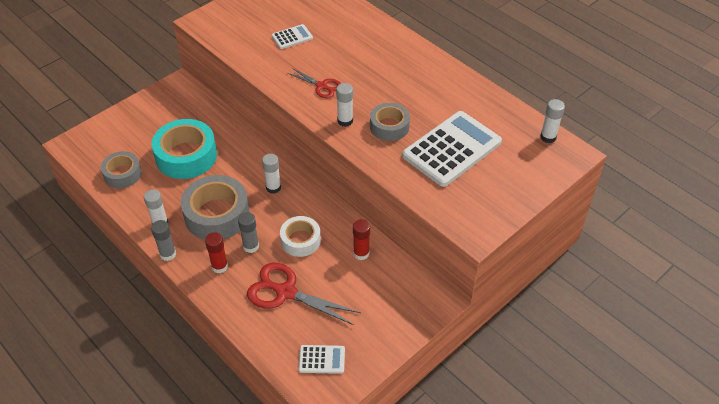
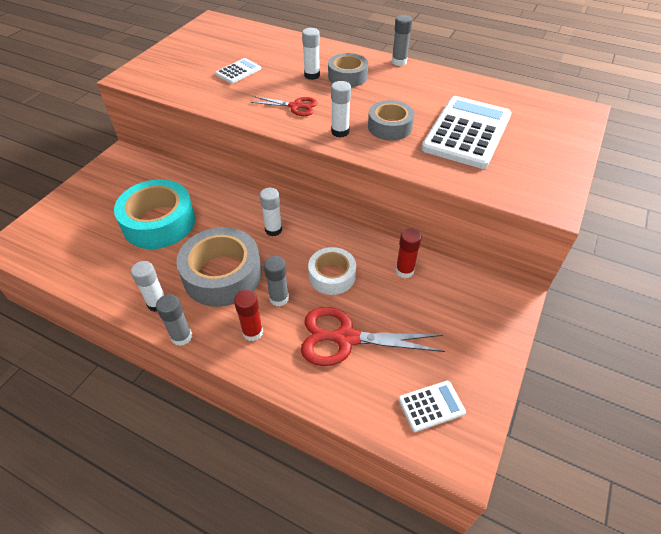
camera: 20 degrees left, 0 degrees up
grey tape [101,151,142,188] -> grey tape moved to [328,53,368,87]
white glue stick [540,99,565,143] -> white glue stick moved to [302,28,320,80]
none -> grey glue stick [392,15,412,66]

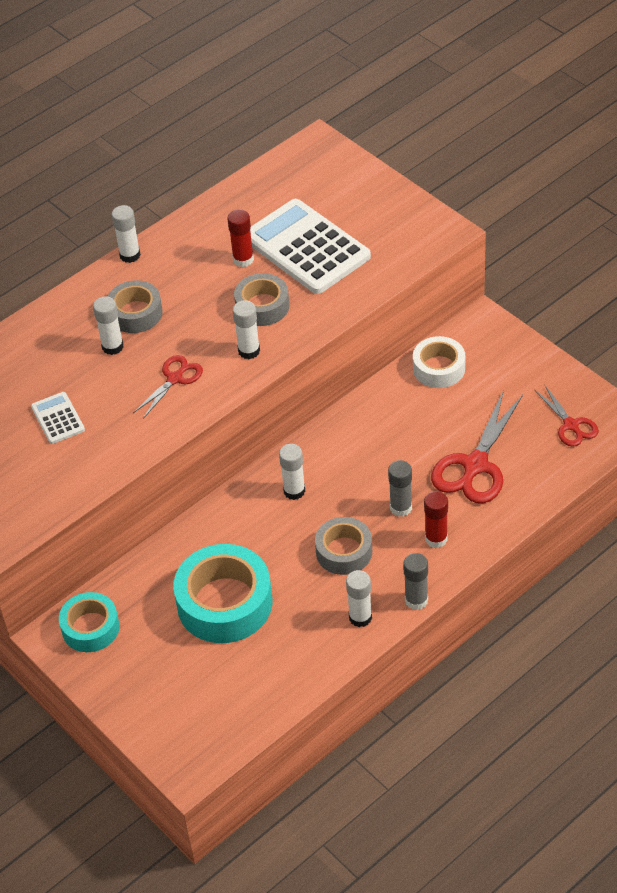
camera: 65 degrees left, 0 degrees up
grey tape [176,227,262,307] -> grey tape [315,517,372,575], size x0.60
white tape [308,247,356,295] -> white tape moved to [413,336,465,388]
grey glue stick [392,15,412,66] -> white glue stick [112,205,141,263]
red glue stick [395,228,422,278] -> red glue stick moved to [227,209,254,267]
white calculator [398,381,466,432] -> red scissors [535,384,599,447]
none -> turquoise tape [59,592,120,652]

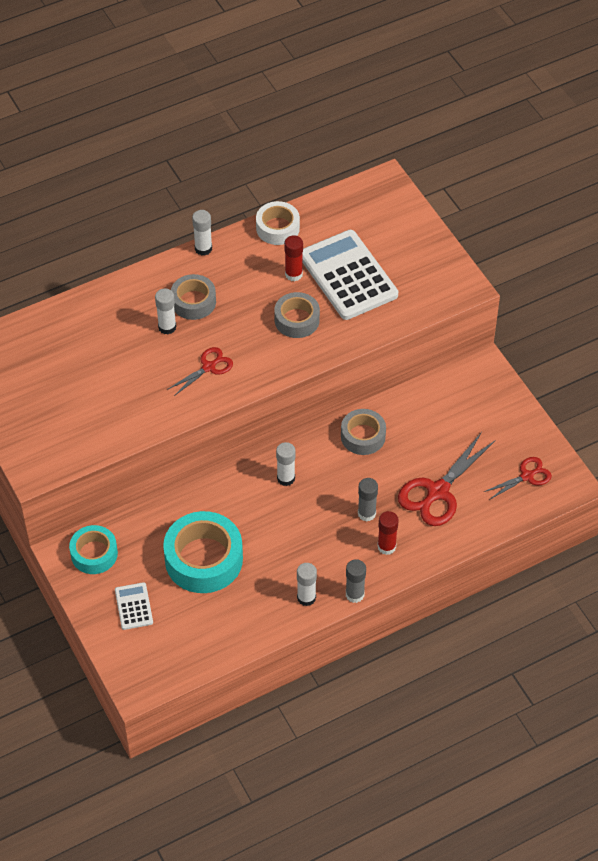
camera: 10 degrees right, 5 degrees up
white calculator [31,392,85,444] -> white calculator moved to [115,582,153,630]
white glue stick [233,300,260,359] -> none
grey tape [315,517,372,575] -> grey tape moved to [341,409,386,455]
white tape [413,336,465,388] -> white tape moved to [256,201,300,245]
red scissors [535,384,599,447] -> red scissors turned 105 degrees counterclockwise [484,457,552,500]

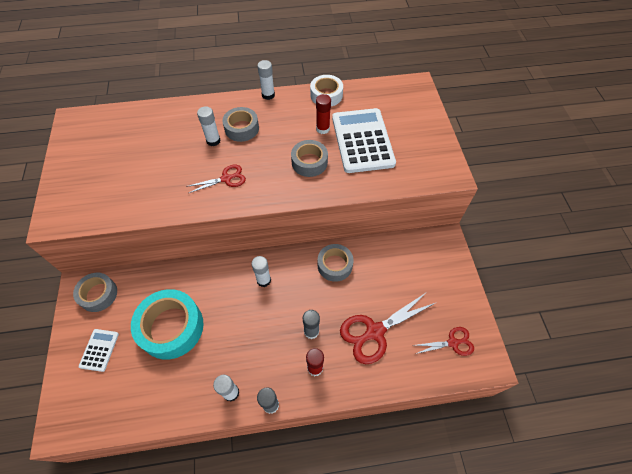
camera: 20 degrees right, 5 degrees up
turquoise tape [69,525,118,574] -> grey tape [73,273,117,312]

